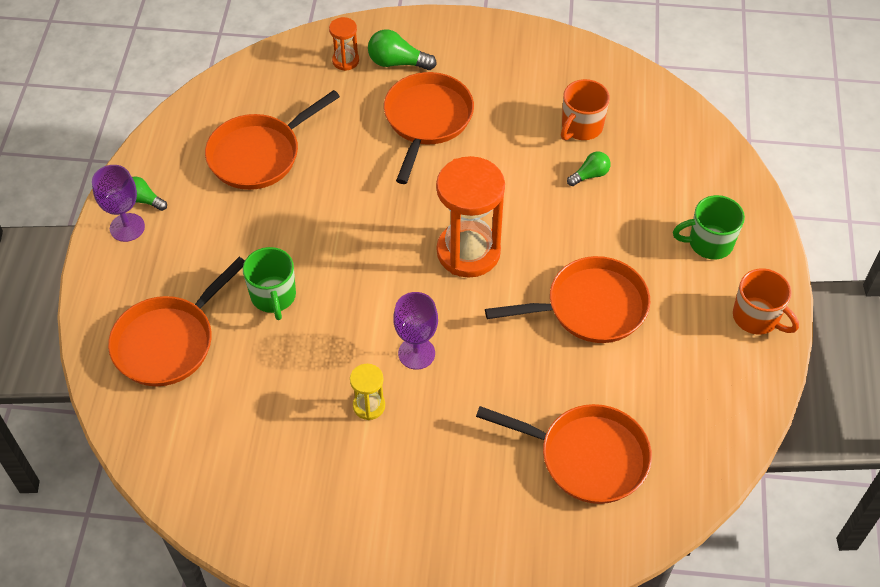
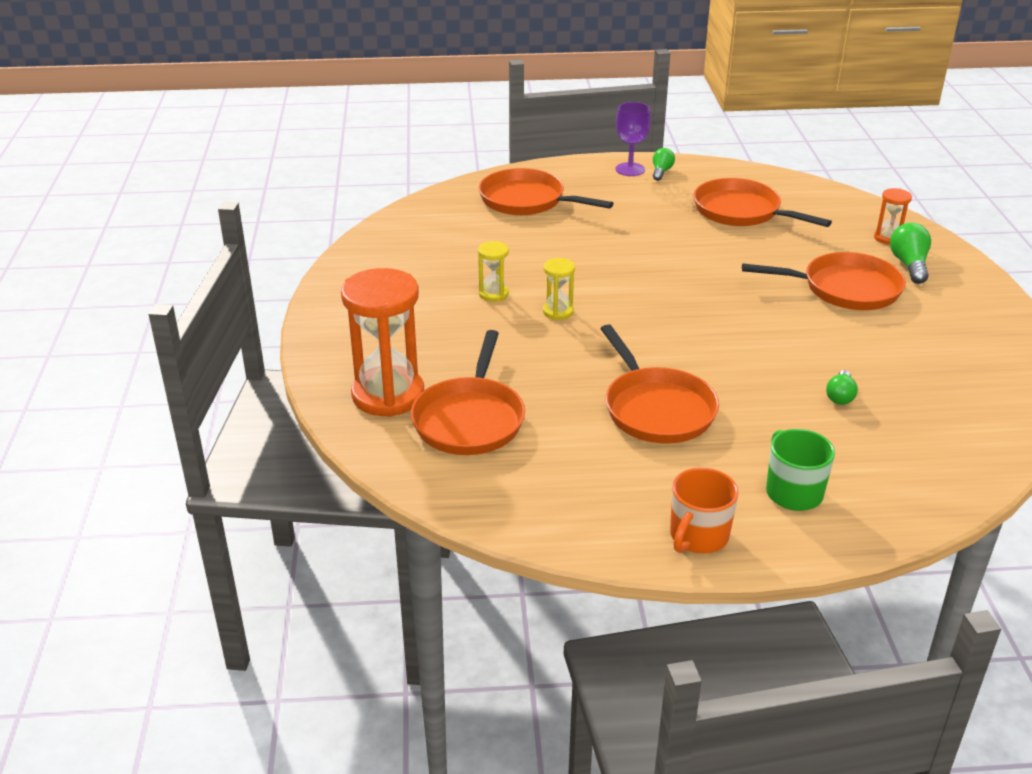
camera: 80 degrees right, 20 degrees down
green mug [243,247,296,320] -> none
purple goblet [393,292,438,370] -> yellow hourglass [543,258,575,320]
orange hourglass [436,156,505,278] -> orange hourglass moved to [341,268,424,417]
orange mug [561,79,610,140] -> none
green light bulb [567,152,611,186] -> green light bulb turned 60 degrees clockwise [826,370,858,405]

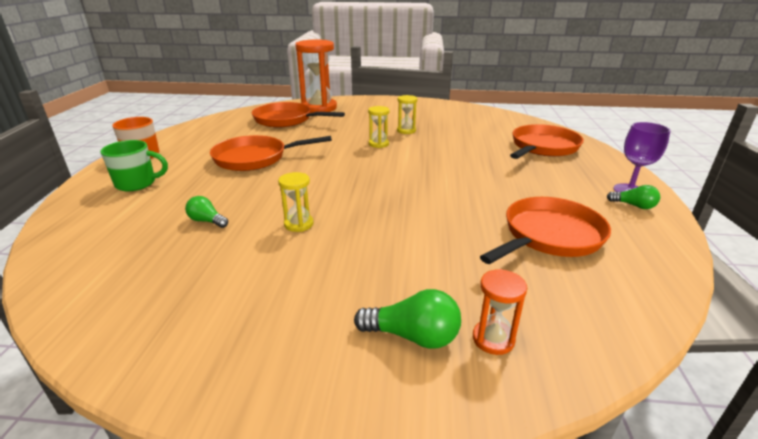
camera: 100 degrees right, 5 degrees down
orange pan [742,252,906,310] -> none
none -> yellow hourglass [278,172,314,232]

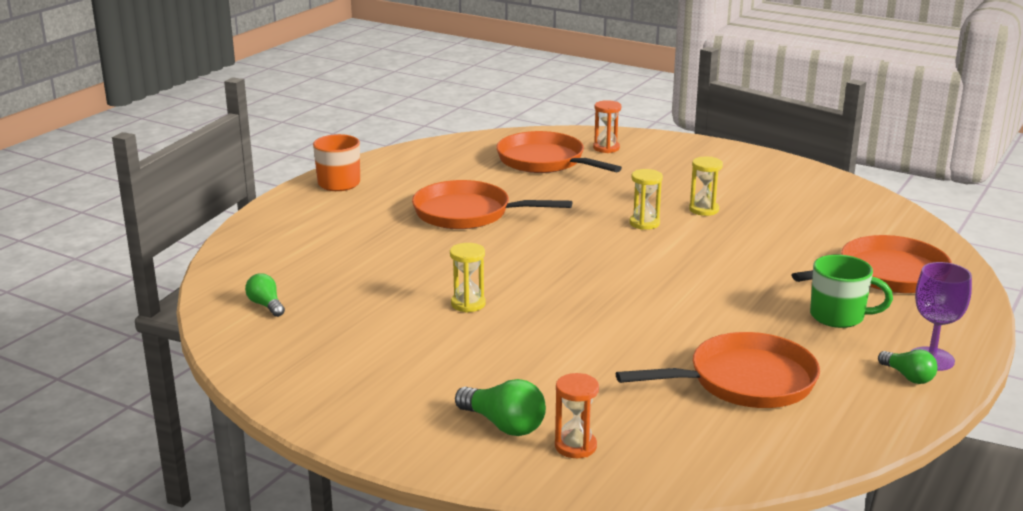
camera: 25 degrees right, 5 degrees down
green mug [100,140,168,191] -> green mug moved to [810,255,893,328]
green light bulb [185,196,228,228] -> green light bulb moved to [245,273,285,317]
orange hourglass [295,40,337,113] -> orange hourglass [593,100,621,153], size x0.47

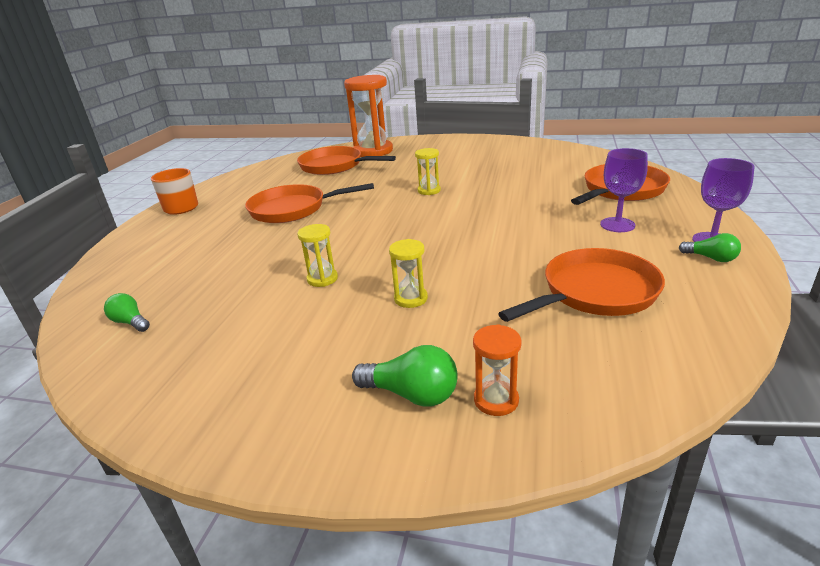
camera: 15 degrees left, 5 degrees up
orange hourglass [593,100,621,153] -> orange hourglass [344,75,393,157], size x2.13
yellow hourglass [689,157,723,216] -> yellow hourglass moved to [389,239,428,308]
green mug [810,255,893,328] -> purple goblet [600,148,648,232]

